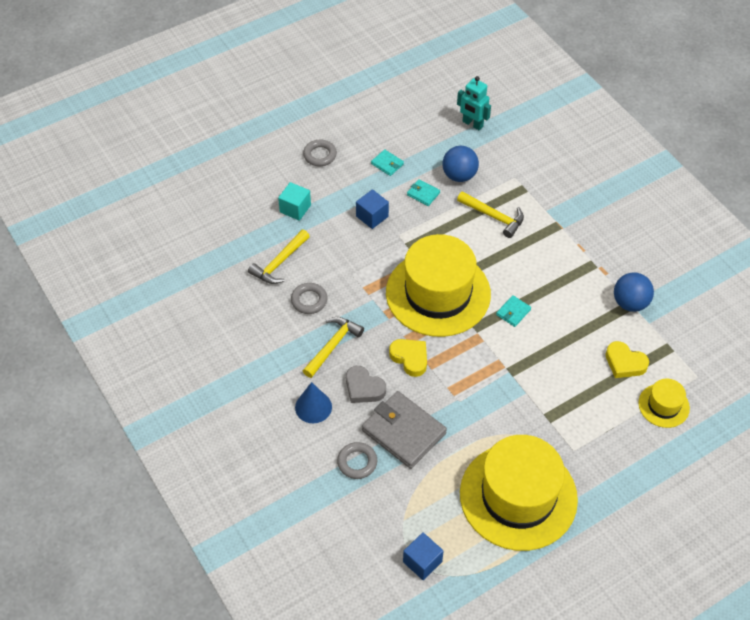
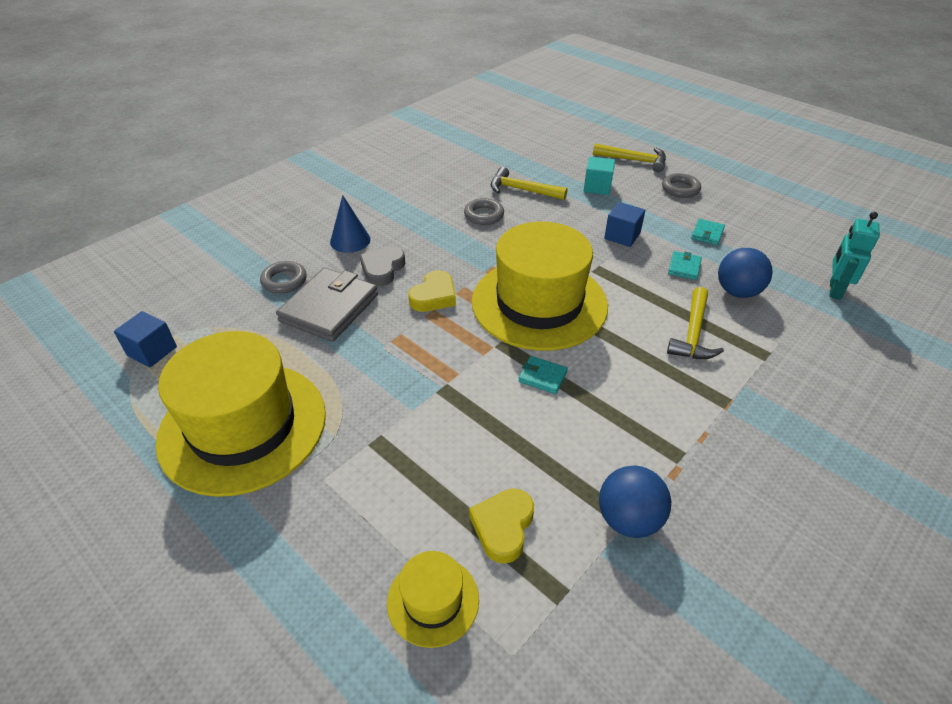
camera: 75 degrees right, 10 degrees down
yellow hammer [303,317,364,378] -> yellow hammer moved to [593,143,666,172]

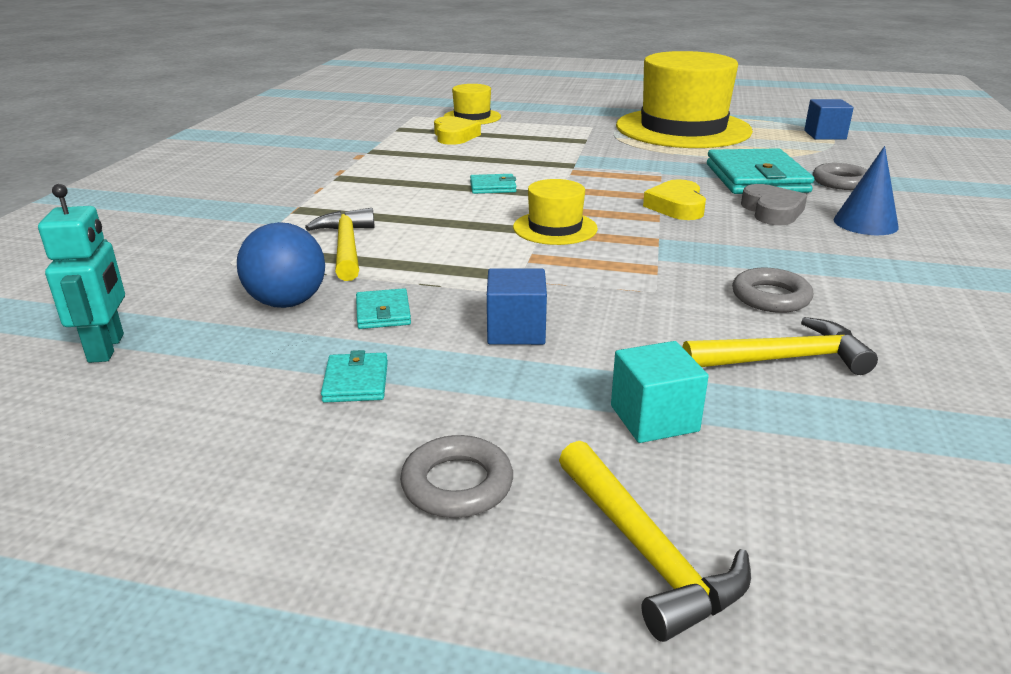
camera: 150 degrees right, 15 degrees down
grey wallet [276,268,378,342] -> turquoise wallet [707,148,814,194]
yellow hat [472,222,608,351] -> yellow hat [513,179,598,245], size x0.45
yellow hammer [593,143,666,172] -> yellow hammer turned 105 degrees counterclockwise [559,441,751,642]
blue ball [599,466,671,538] -> none

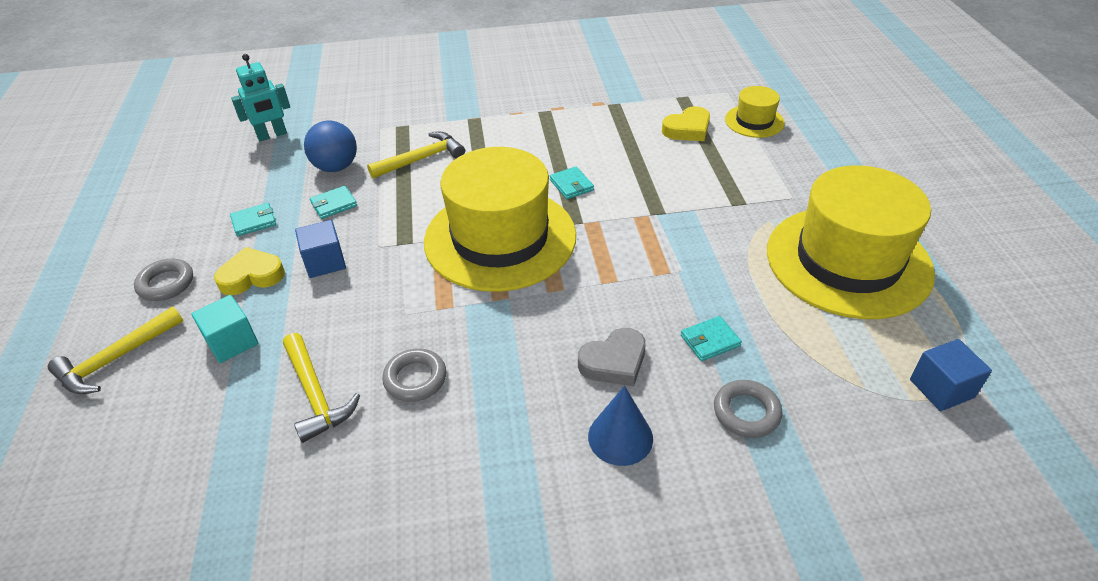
camera: 70 degrees right, 15 degrees up
yellow hat [513,179,598,245] -> yellow hat [424,147,576,292], size x2.21
yellow heart [643,179,706,220] -> yellow heart moved to [214,247,285,295]
turquoise wallet [707,148,814,194] -> turquoise wallet [681,316,742,361], size x0.46

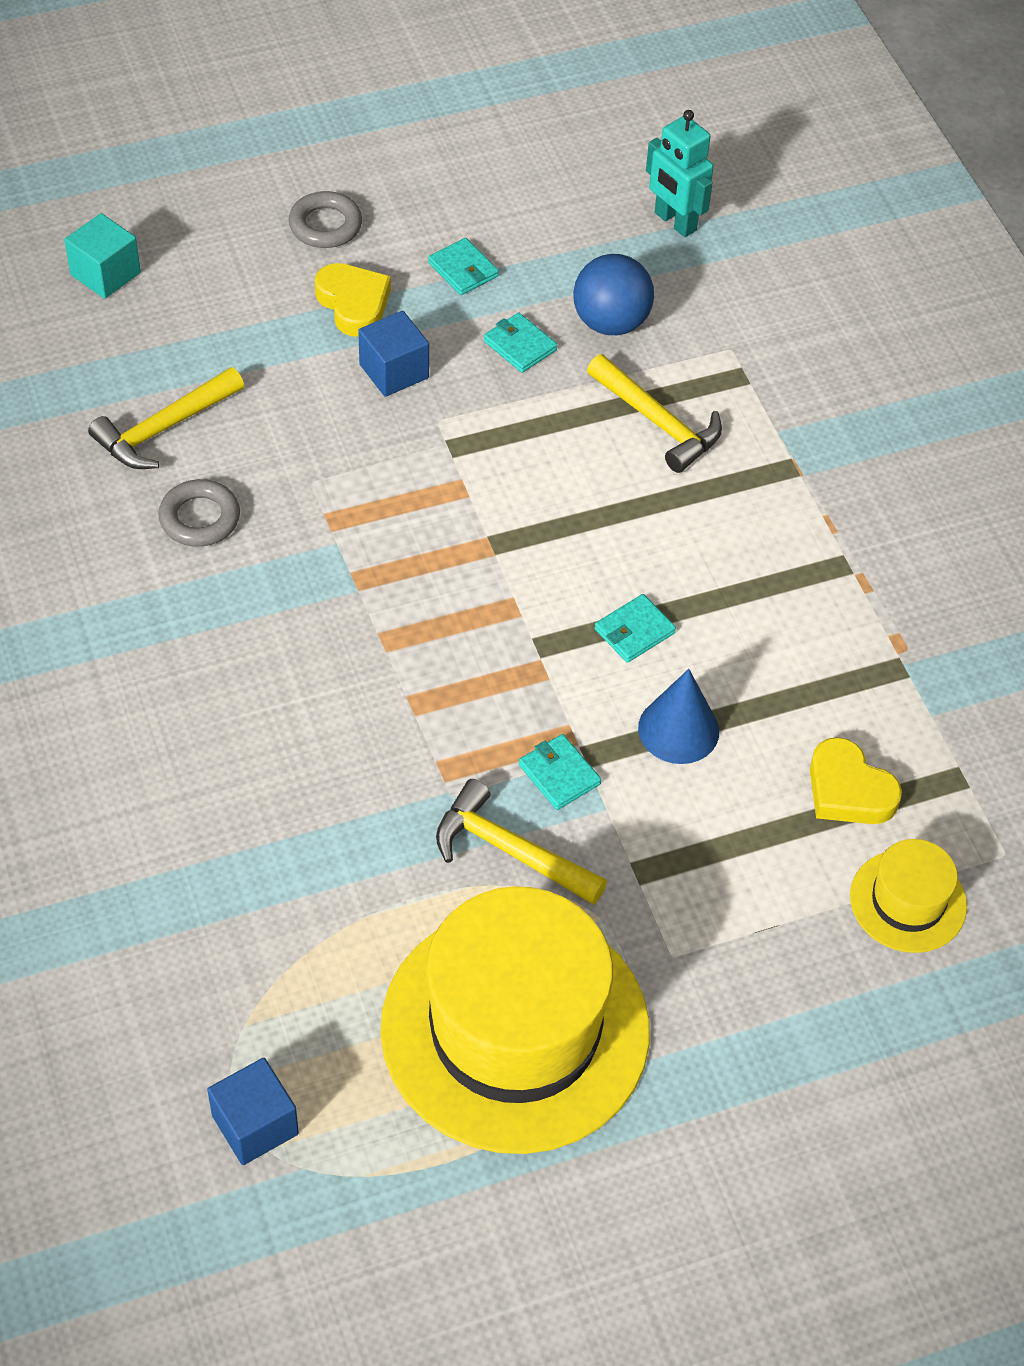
camera: 75 degrees right, 10 degrees up
yellow hammer [48,306,183,394] -> yellow hammer moved to [436,779,607,905]
turquoise cube [191,295,258,363] -> turquoise cube moved to [64,213,141,299]
yellow hat [424,147,576,292] -> none
grey heart [578,328,645,386] -> none
blue cone [588,386,653,466] -> blue cone moved to [638,669,719,764]
turquoise wallet [681,316,742,361] -> turquoise wallet moved to [519,734,601,810]
grey ring [714,380,783,438] -> none

